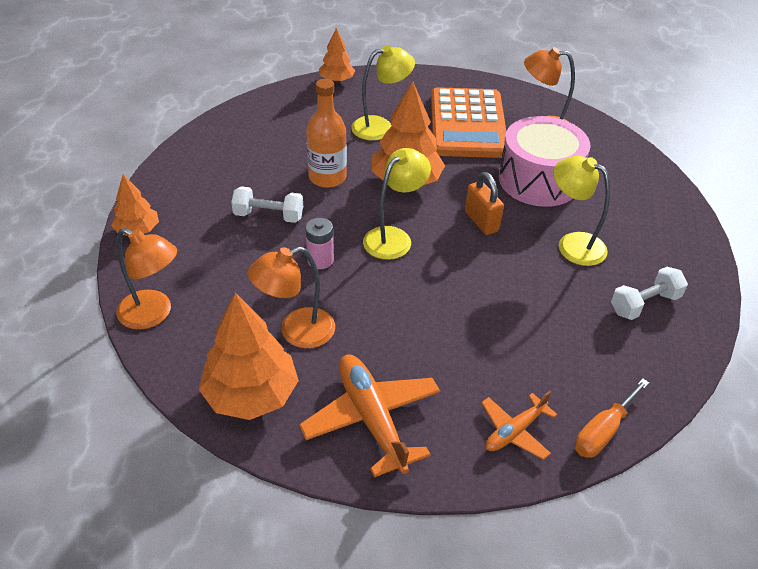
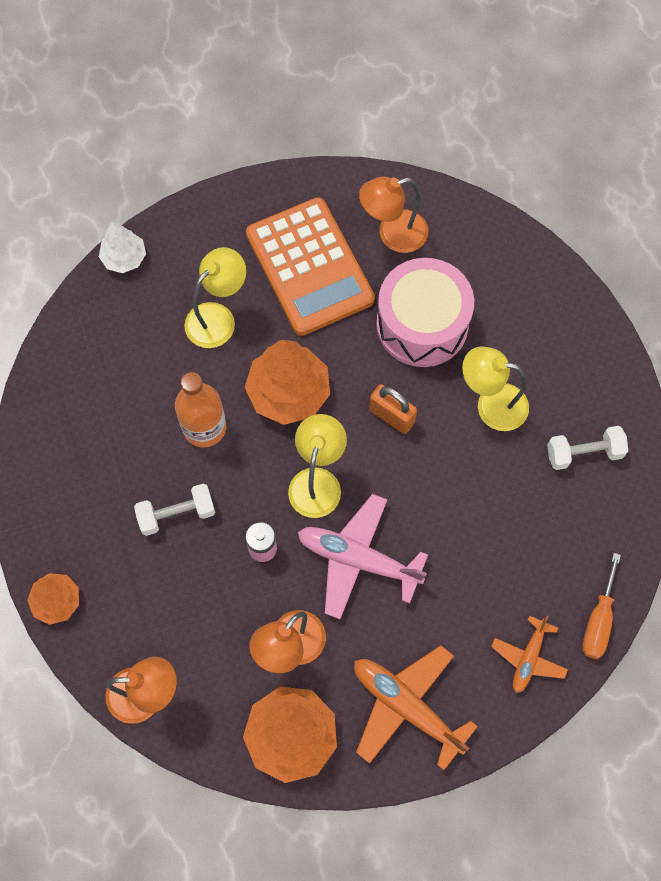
camera: 25 degrees left, 25 degrees up
orange tree [319,28,355,83] -> white tree [99,222,146,273]
white dumbbell [611,267,688,320] -> white dumbbell turned 45 degrees clockwise [547,426,628,470]
none -> pink plane [298,494,428,619]

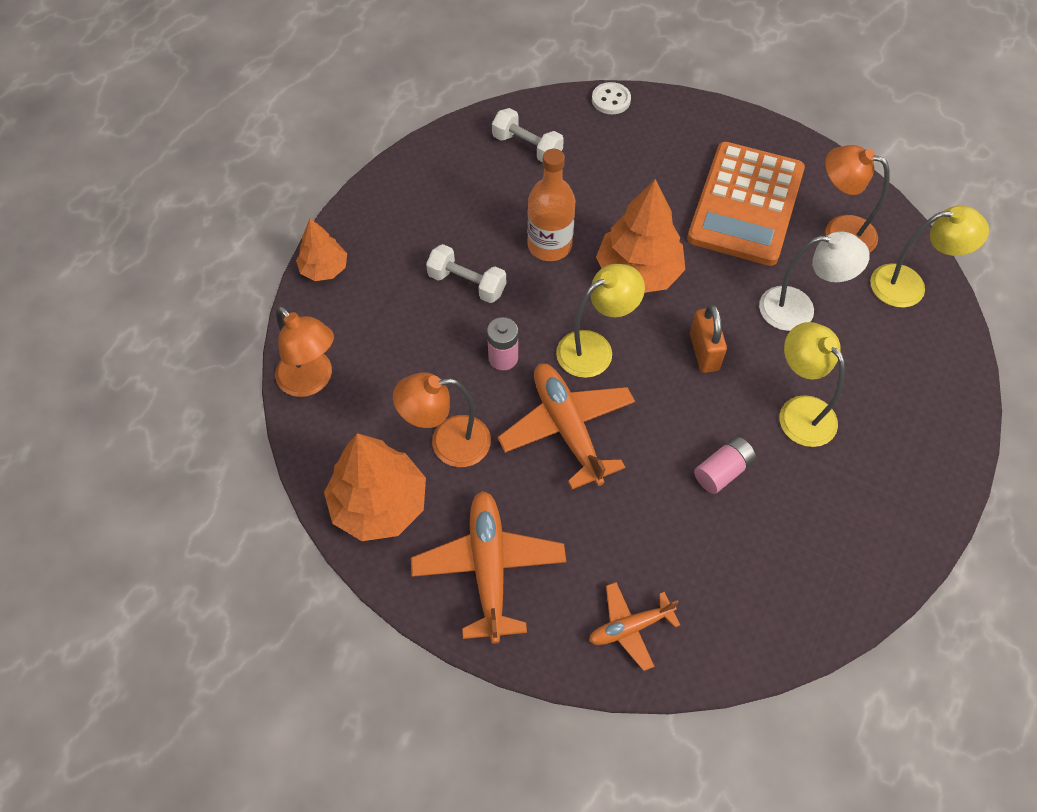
camera: 45 degrees right, 10 degrees down
white tree [99,222,146,273] -> white button [592,82,631,114]
yellow lamp [184,247,246,348] -> yellow lamp moved to [870,205,989,308]
pink plane [298,494,428,619] -> orange plane [498,364,635,489]
pink drum [376,258,474,367] -> white lamp [759,231,870,331]
white dumbbell [547,426,628,470] -> white dumbbell moved to [492,108,564,162]
orange screwdriver [582,553,621,659] -> none
none -> pink battery [694,437,756,494]

